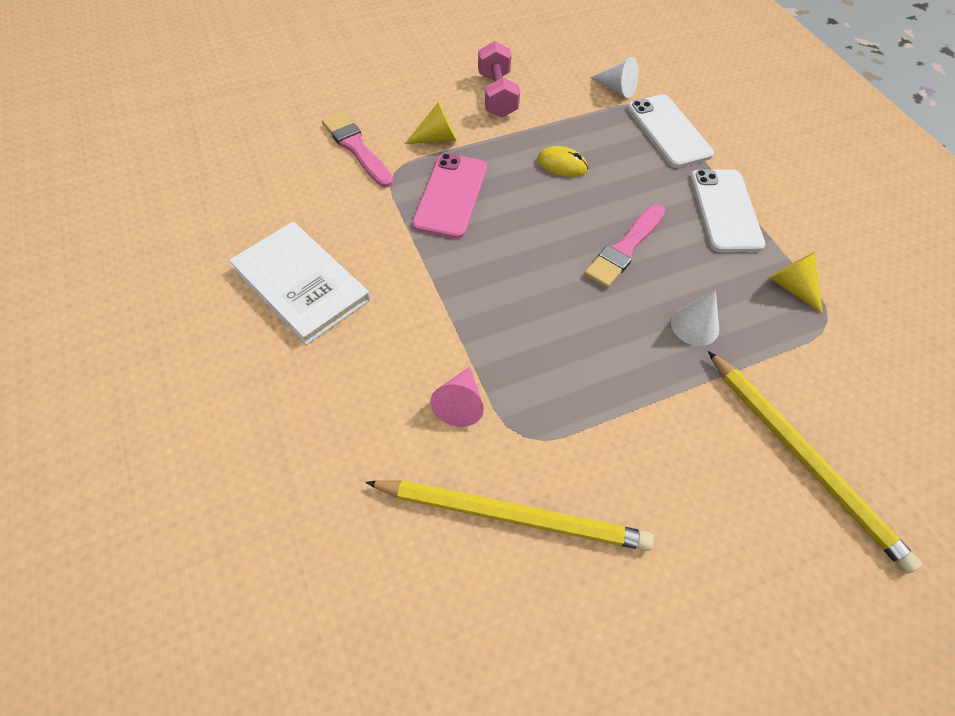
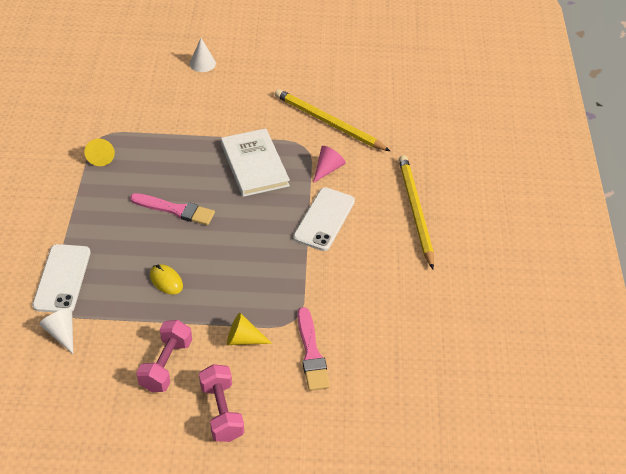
camera: 155 degrees left, 10 degrees down
white book [229,222,370,345] -> white book moved to [221,128,290,197]
pink phone [412,153,487,239] -> none
pink brush [584,204,665,288] -> pink brush turned 45 degrees clockwise [130,193,215,225]
white cone [671,290,719,346] -> white cone moved to [189,38,216,72]
white phone [690,169,766,252] -> white phone moved to [293,187,355,251]
yellow pencil [708,351,922,574] -> yellow pencil moved to [399,155,434,269]
none -> pink dumbbell [199,364,244,442]

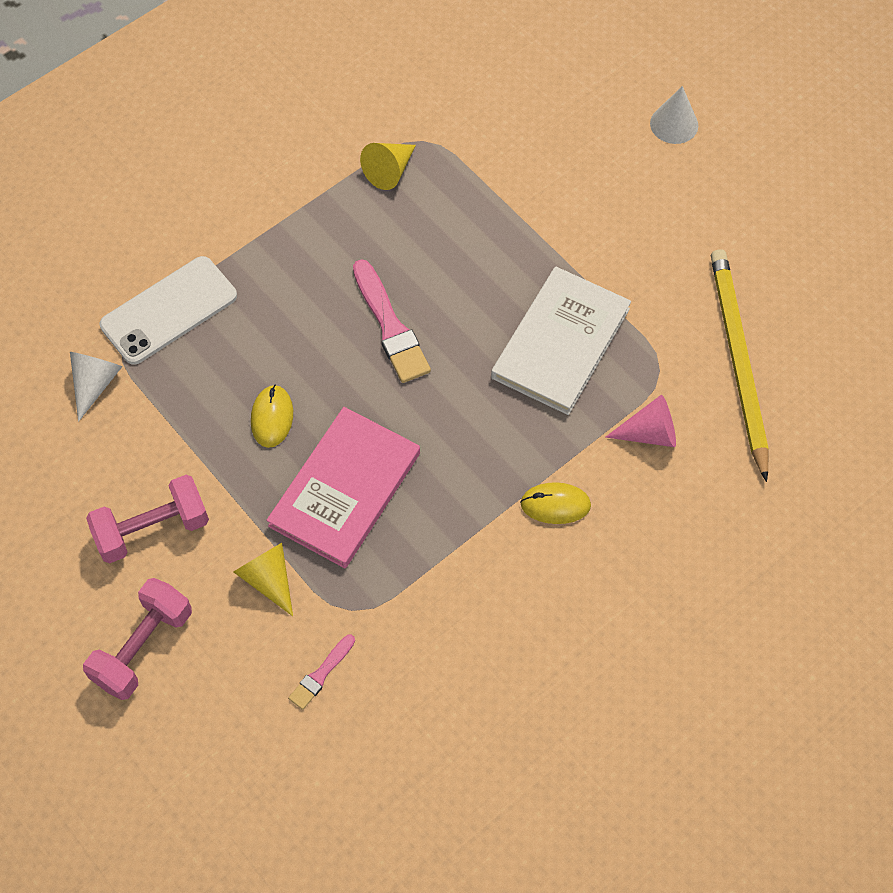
camera: 50 degrees right, 15 degrees up
white phone [293,187,355,251] -> yellow mouse [520,482,591,524]
pink brush [297,307,330,391] -> pink brush [288,635,355,710], size x0.55
yellow pencil [399,155,434,269] -> none
none -> pink book [267,407,420,568]

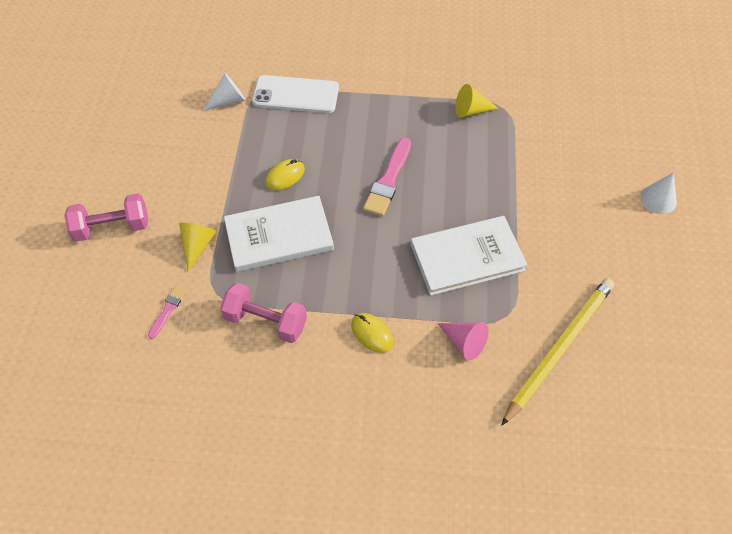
camera: 45 degrees right, 5 degrees down
pink dumbbell [86,475,209,563] -> pink dumbbell moved to [220,283,307,343]
pink book [267,407,420,568] -> white book [224,196,334,272]
pink brush [288,635,355,710] -> pink brush turned 120 degrees clockwise [148,286,187,339]

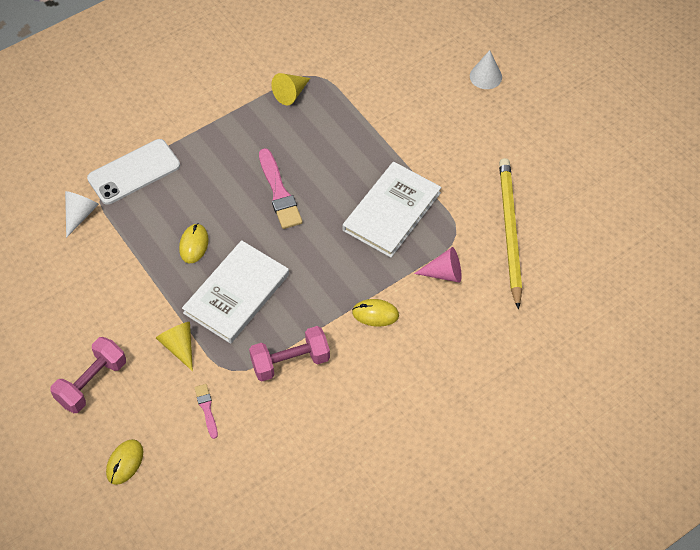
camera: 40 degrees left, 0 degrees up
none -> yellow mouse [106,439,143,485]

